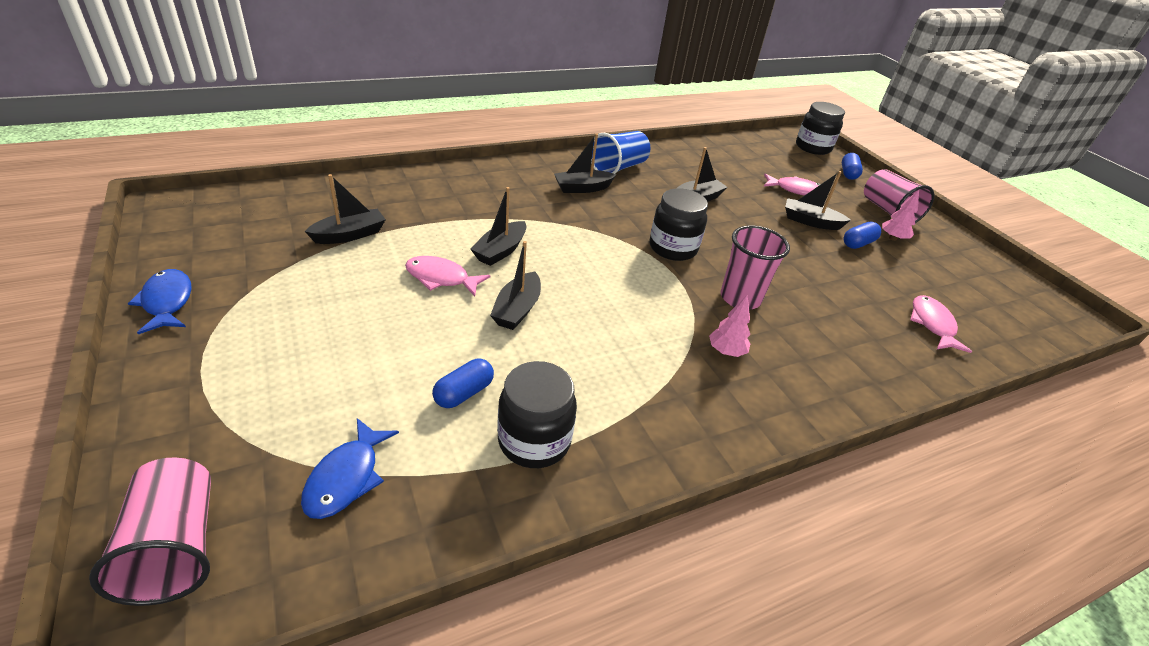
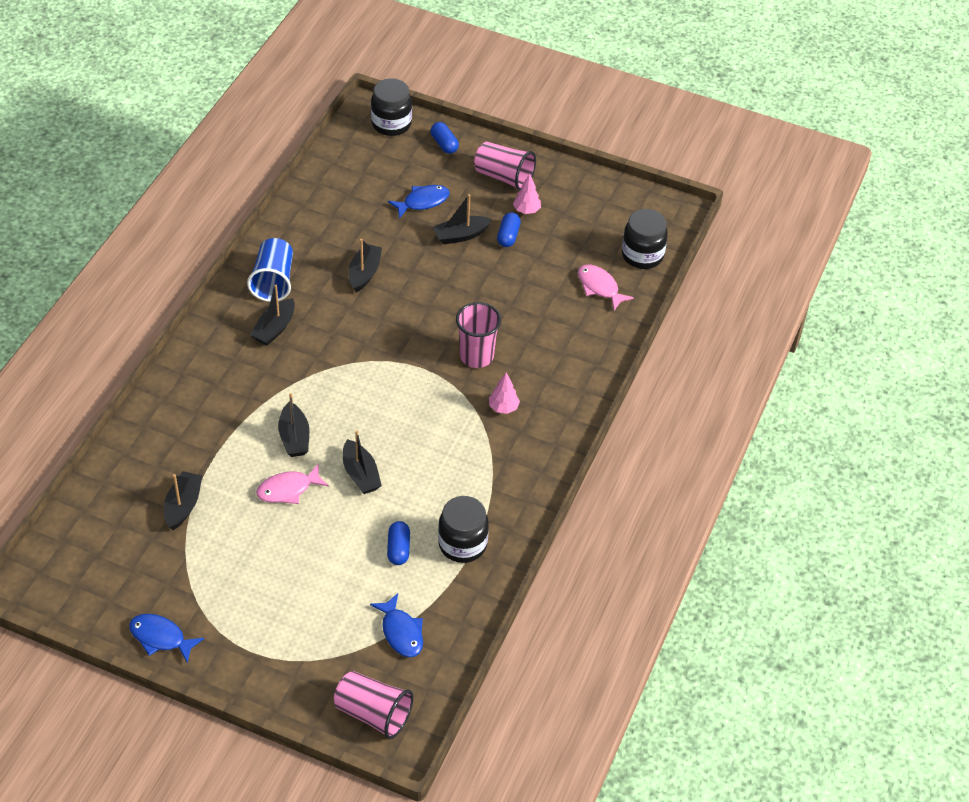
camera: 40 degrees left, 10 degrees up
black jar [649,188,708,261] -> black jar moved to [622,209,668,269]
pink fish [764,173,820,196] -> blue fish [388,185,450,219]

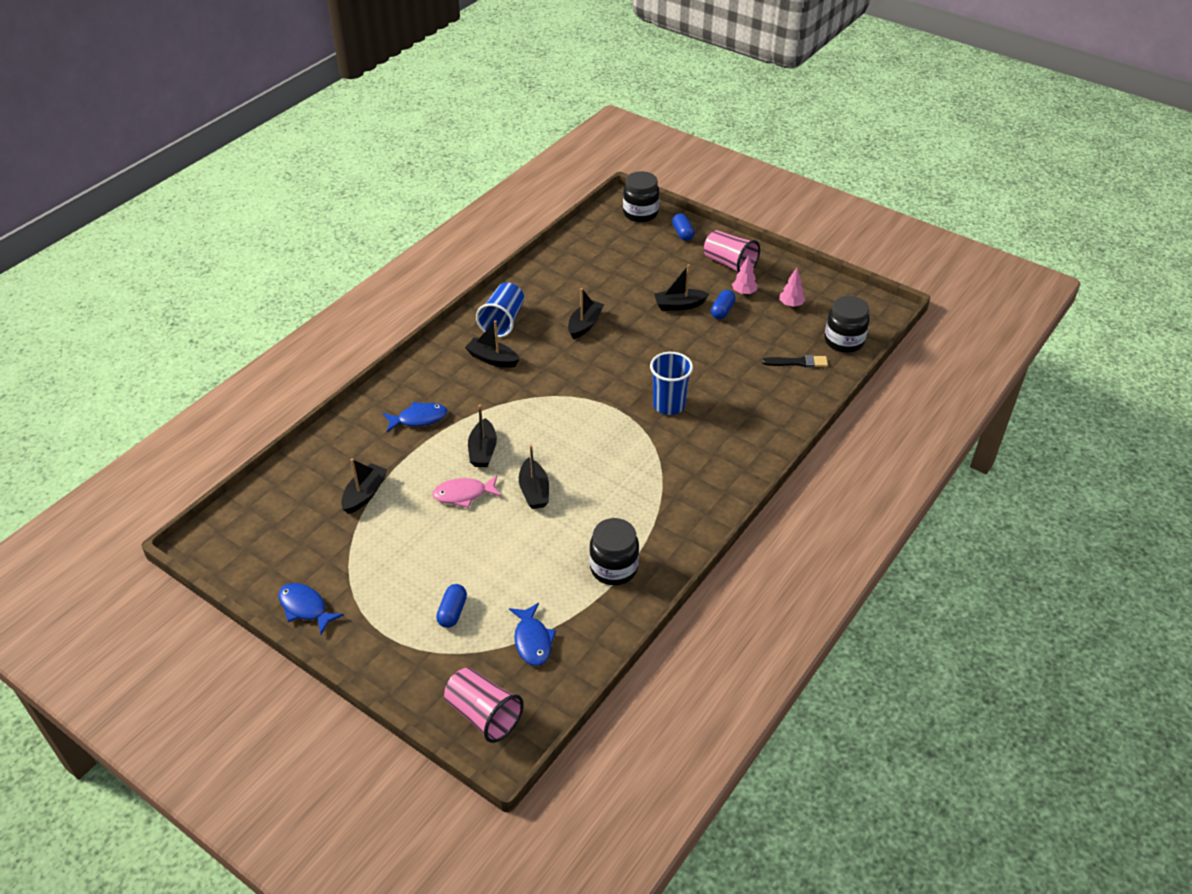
camera: 15 degrees right, 5 degrees down
black boat [250,285,295,346] -> black boat turned 75 degrees clockwise [465,320,519,368]
blue capsule [387,521,410,565] -> blue capsule moved to [436,584,467,628]
blue fish [388,185,450,219] -> blue fish moved to [383,402,447,432]
pink cup [456,302,501,368] -> blue cup [650,352,693,415]
pink tree [489,373,520,414] -> pink tree moved to [779,268,806,307]
pink fish [578,264,634,311] -> black brush [762,355,828,368]

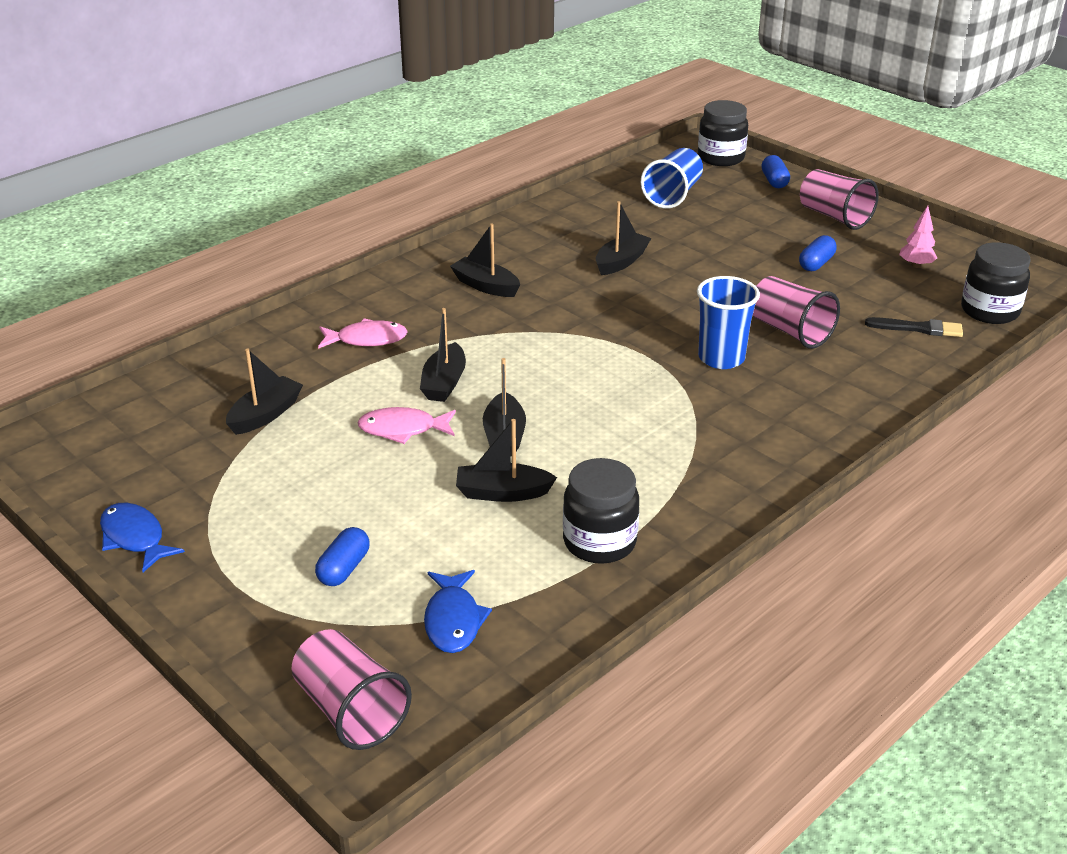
camera: 10 degrees right, 10 degrees down
blue fish [383,402,447,432] -> pink fish [318,318,408,349]
blue cup [476,283,524,337] -> blue cup moved to [641,148,703,209]
black boat [654,264,709,311] -> black boat moved to [456,419,557,502]
pink tree [732,255,758,295] -> none
none -> pink cup [753,276,840,349]

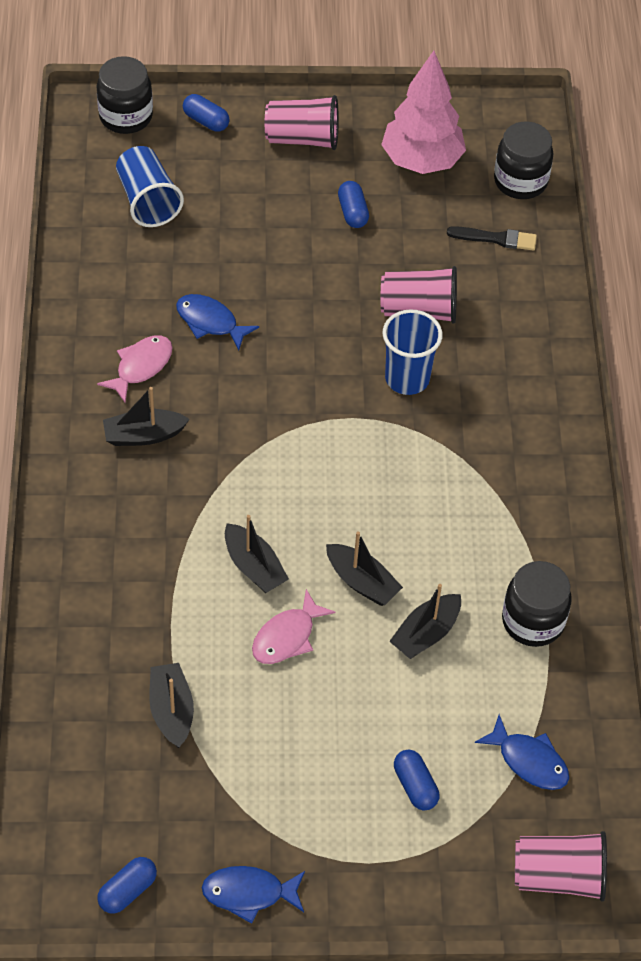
camera: 50 degrees left, 20 degrees up
pink fish [318,318,408,349] -> pink fish moved to [97,335,172,402]
black boat [596,201,651,275] -> blue fish [176,294,259,350]
black brush [865,317,963,337] -> black brush turned 45 degrees clockwise [447,226,537,251]
pink tree [899,206,937,268] -> pink tree [381,51,466,174], size x2.27
none -> blue capsule [97,857,157,914]

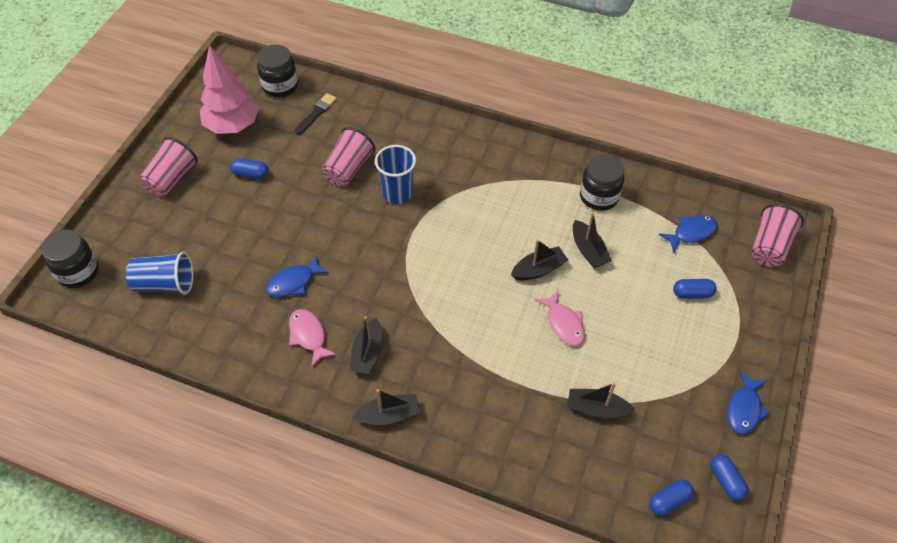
camera: 65 degrees left, 0 degrees up
blue capsule [183,94,230,132] -> blue capsule moved to [649,479,694,516]
black boat [225,515,289,593] -> black boat moved to [352,389,420,425]

